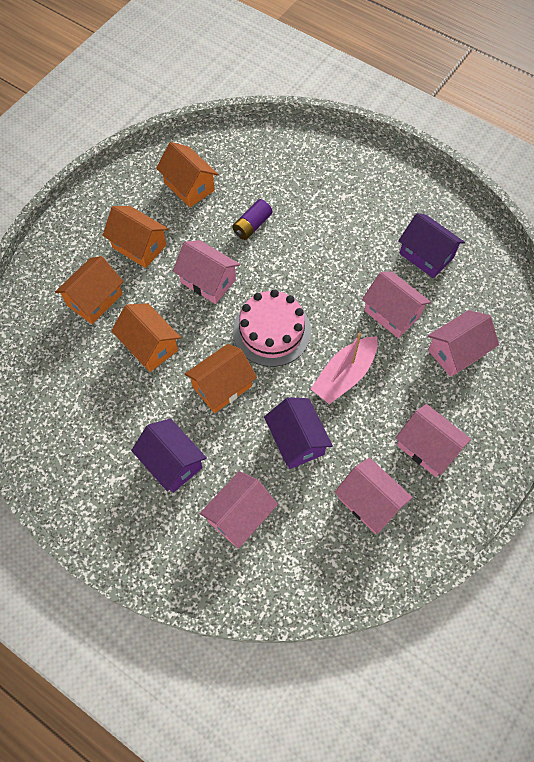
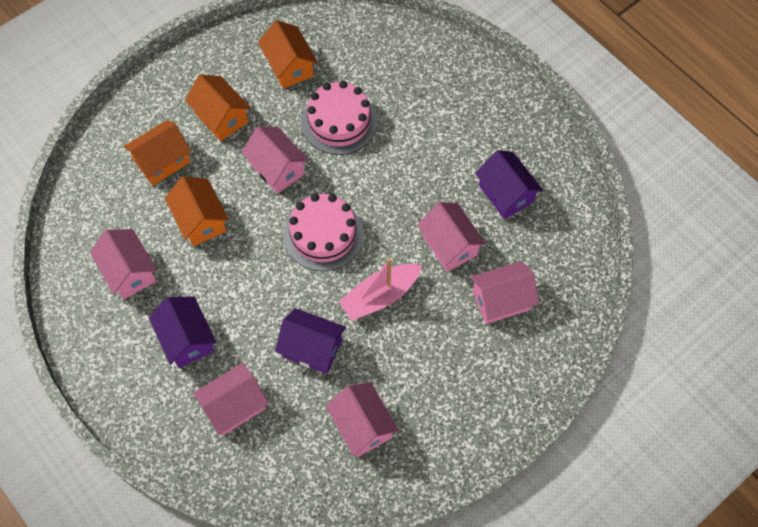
camera: 15 degrees right, 0 degrees up
orange house [185,344,257,413] -> none
purple battery [232,199,272,240] -> pink cake [301,81,377,155]
purple house [264,397,333,469] -> purple house turned 60 degrees counterclockwise [275,308,346,374]
pink house [396,404,471,477] -> pink house moved to [90,229,157,299]

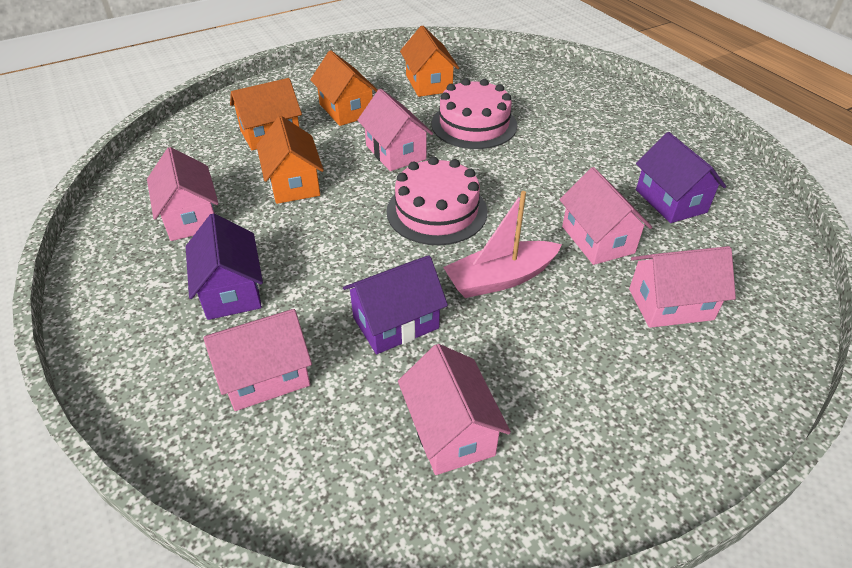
camera: 10 degrees right, 20 degrees down
purple house [275,308,346,374] -> purple house turned 60 degrees counterclockwise [343,255,448,354]

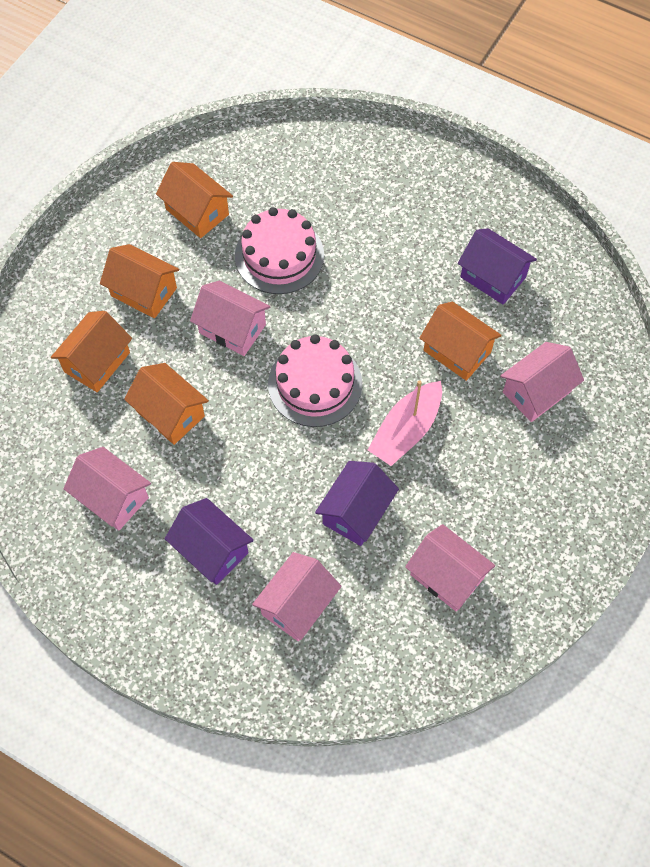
camera: 30 degrees left, 20 degrees up
pink house [560,167,652,265] -> orange house [420,301,502,381]

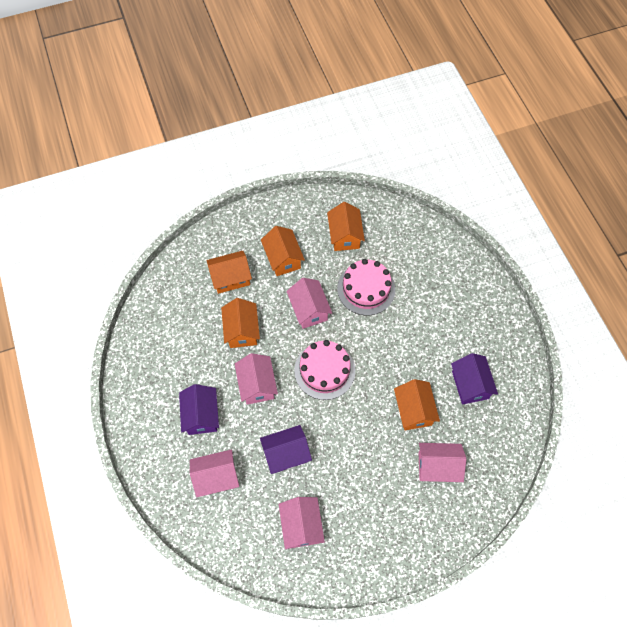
camera: 40 degrees right, 0 degrees up
pink house [64,447,151,530] -> pink house moved to [235,353,278,405]
pink boat [368,380,442,466] -> none

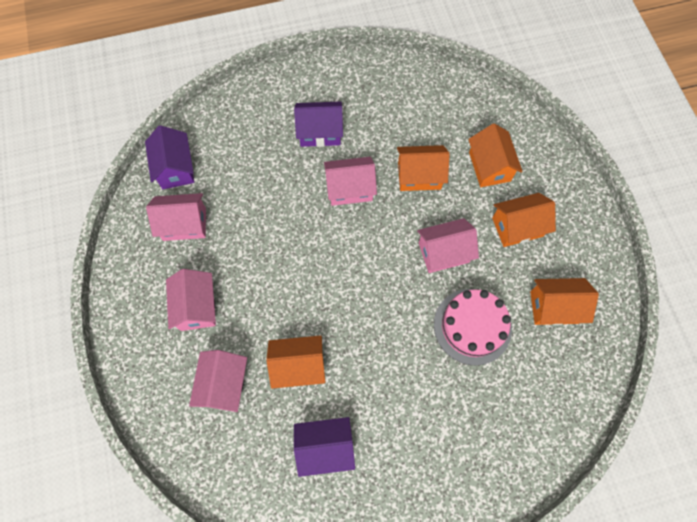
camera: 95 degrees right, 5 degrees up
pink house [190,449,239,497] -> pink house moved to [166,269,216,331]
purple house [260,425,312,474] -> purple house moved to [145,125,194,189]
pink cake [294,340,355,400] -> none

